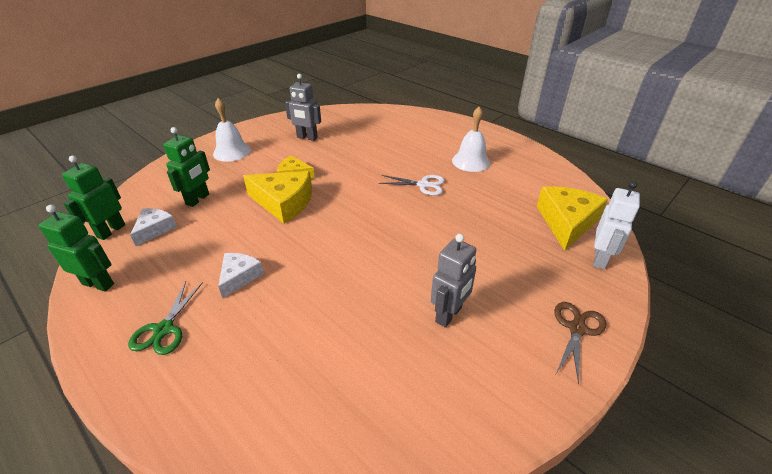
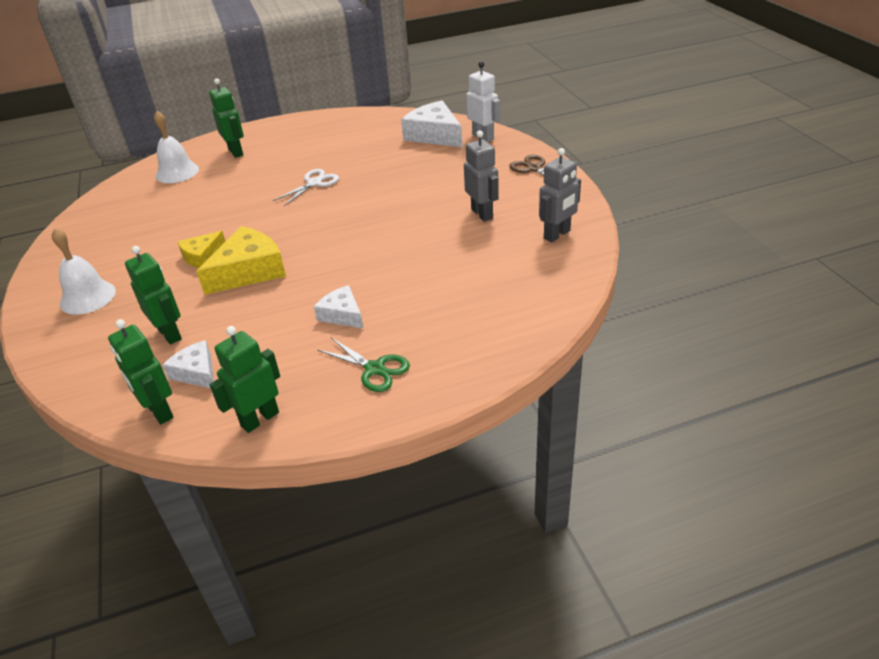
camera: 60 degrees left, 0 degrees up
grey robot [285,74,321,141] -> grey robot moved to [539,148,581,242]
white bell [452,107,490,172] -> white bell moved to [154,111,199,183]
yellow cheese [537,186,608,251] -> white cheese [401,101,462,147]
none -> green robot [209,78,244,158]

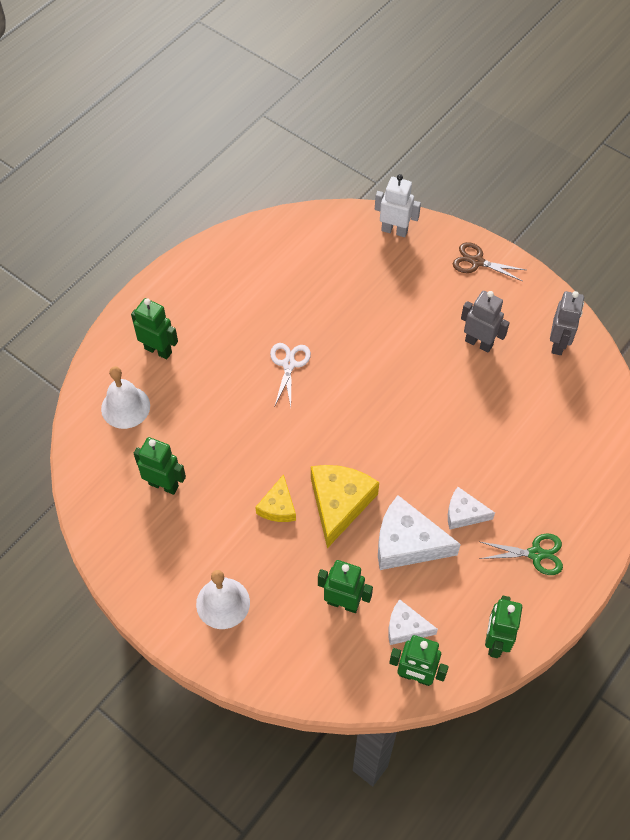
camera: 35 degrees left, 20 degrees up
white cheese [401,101,462,147] -> white cheese moved to [378,495,461,570]
none -> green robot [134,437,186,495]

